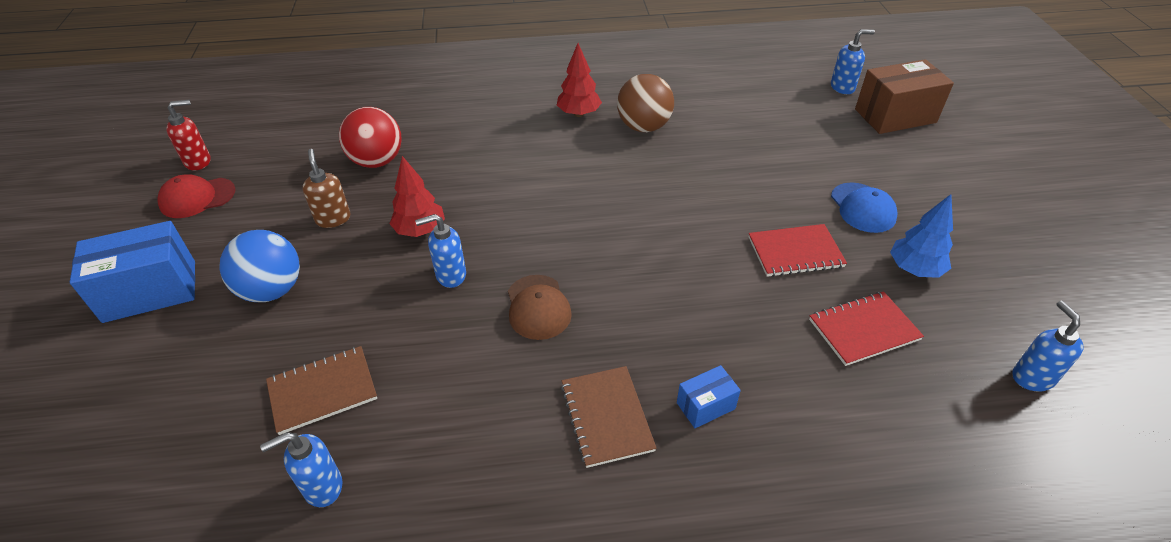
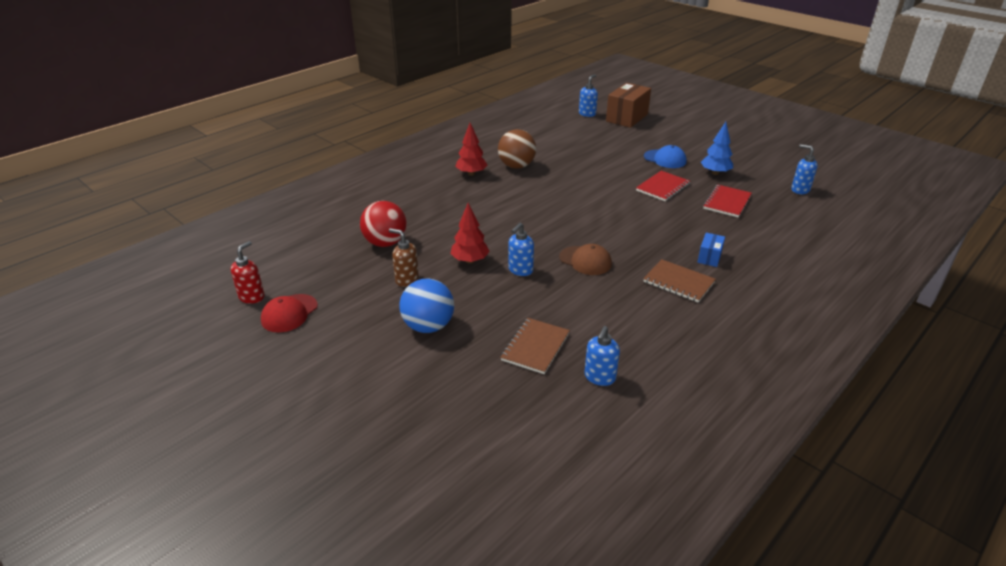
camera: 40 degrees left, 10 degrees down
blue box [70,221,195,323] -> none

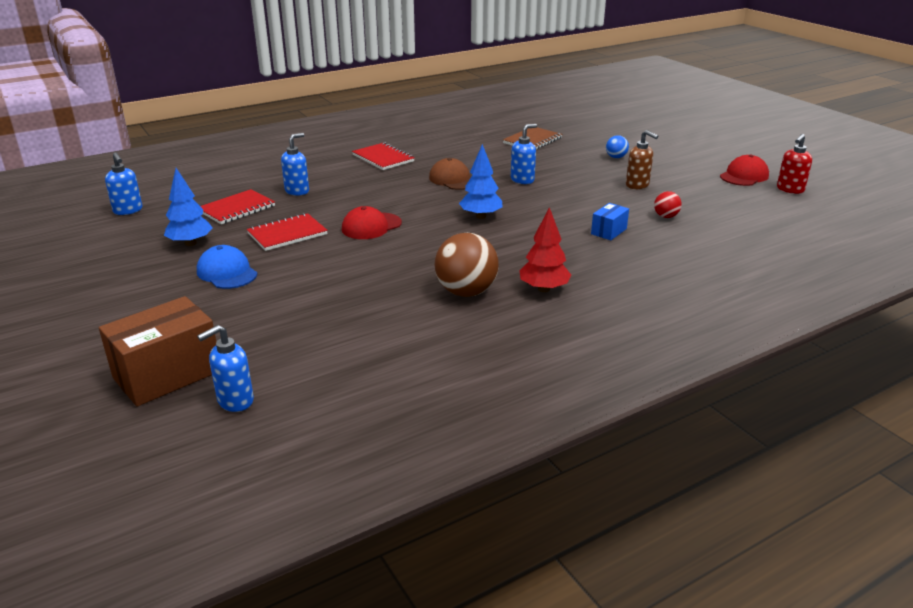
camera: 165 degrees left, 5 degrees down
red ball [360,201,407,247] -> red ball [654,191,682,218], size x0.50
blue ball [399,279,454,333] -> blue ball [606,135,629,158], size x0.50
red tree [450,203,490,263] -> none
blue soap dispenser [584,326,620,386] -> blue soap dispenser moved to [281,133,309,196]
brown notebook [643,259,716,303] -> red notebook [352,143,415,170]
blue box [698,233,725,267] -> blue box moved to [591,203,629,240]
none -> red cap [342,206,402,239]
none -> blue tree [459,144,502,219]

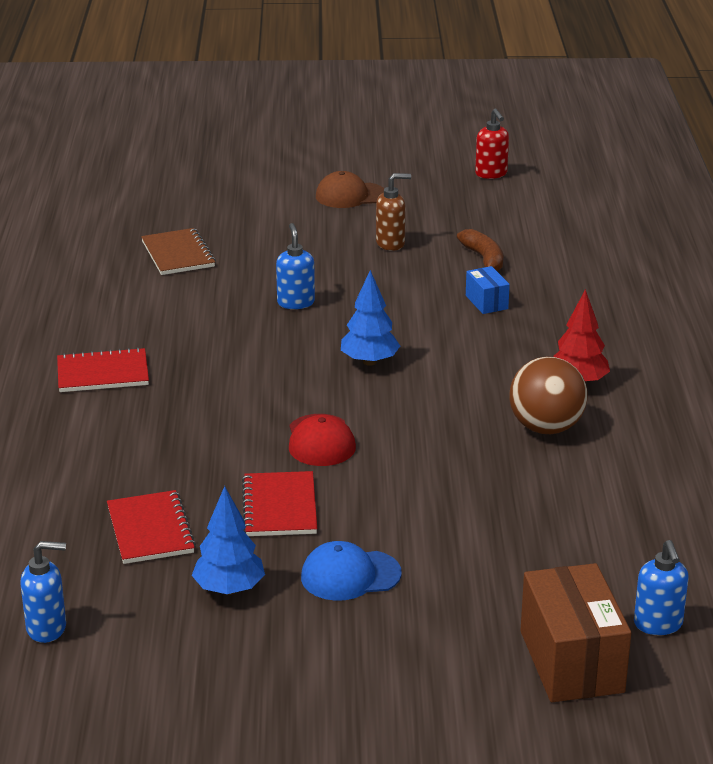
camera: 60 degrees left, 0 degrees up
blue soap dispenser [281,133,309,196] -> none
brown cap [429,158,472,190] -> brown cap moved to [316,171,385,208]
blue ball [606,135,629,158] -> none
red ball [654,191,682,218] -> brown banana [457,229,503,271]
red cap [720,155,769,186] -> none

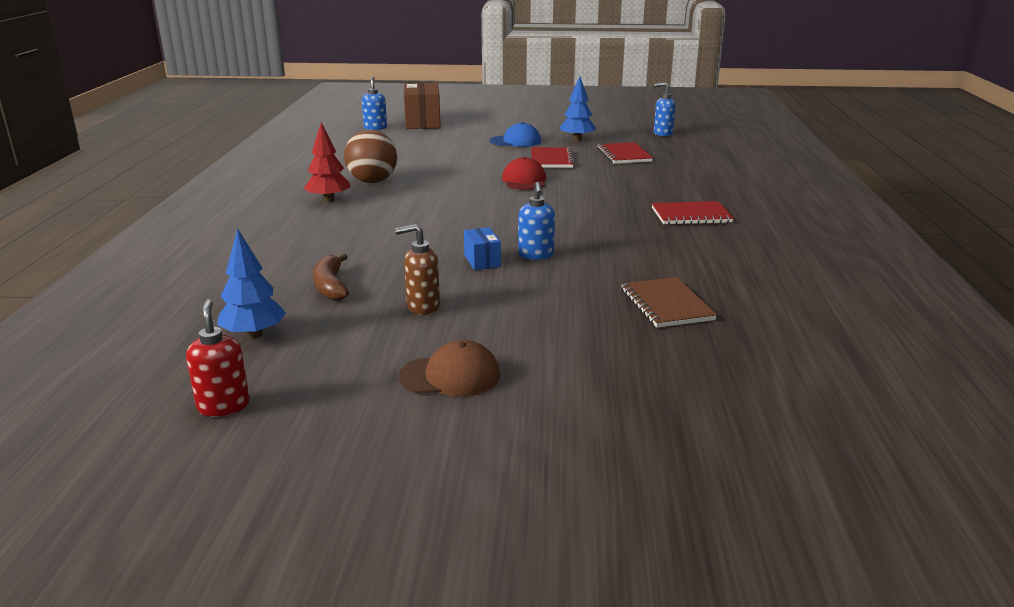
camera: 175 degrees left, 5 degrees down
blue tree [341,270,400,366] -> blue tree moved to [217,228,286,339]
blue box [466,266,510,314] -> blue box moved to [464,227,501,270]

